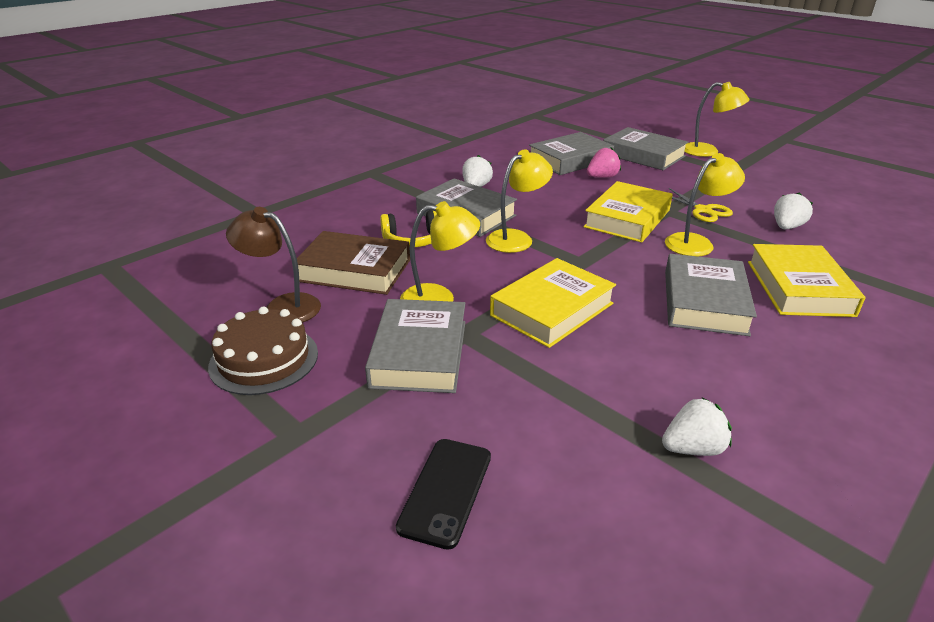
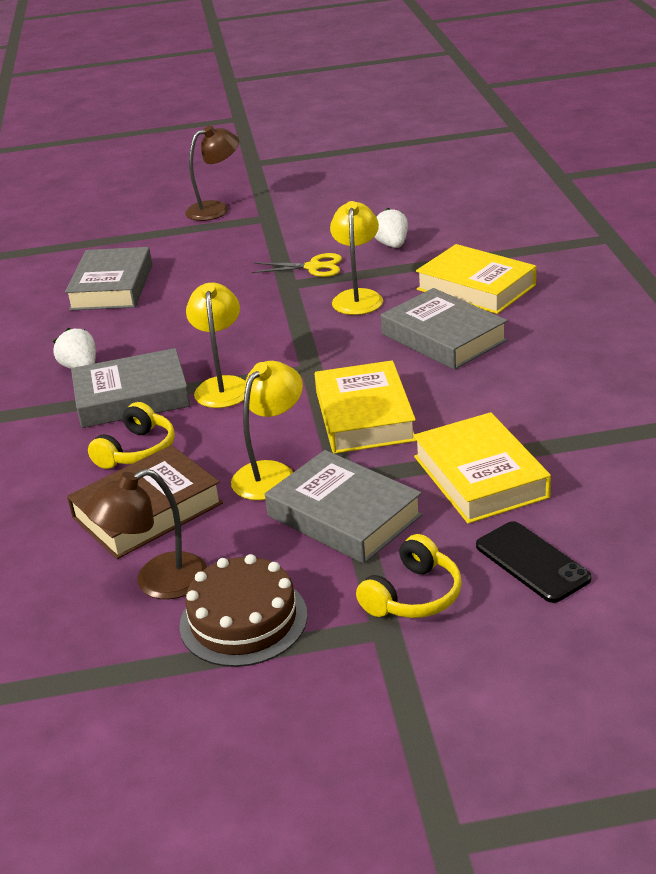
camera: 50 degrees left, 0 degrees up
yellow book [584,181,673,243] -> yellow book moved to [413,412,551,524]
pink strawberry [587,147,621,178] -> none
grey book [603,127,688,170] -> none
white strawberry [662,398,732,456] -> none
yellow lamp [684,82,749,157] -> brown lamp [185,125,239,221]
none -> yellow headphones [356,534,462,618]

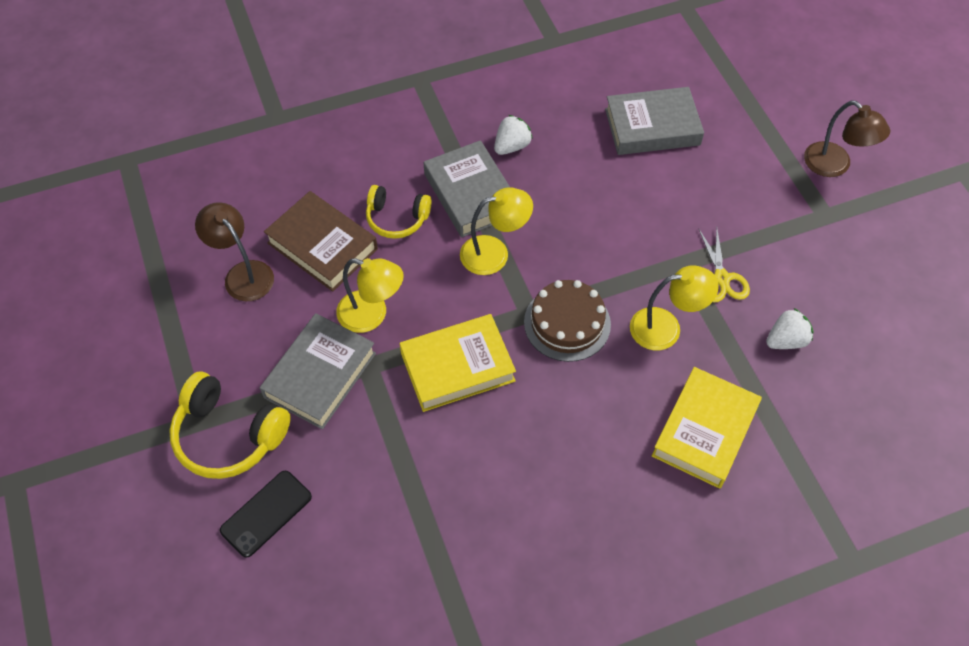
camera: 75 degrees right, 25 degrees up
brown cake [179,554,308,667] -> brown cake moved to [524,280,611,362]
yellow headphones [356,534,462,618] -> yellow headphones [169,372,291,479], size x1.53
grey book [381,288,508,370] -> none
yellow book [413,412,551,524] -> none

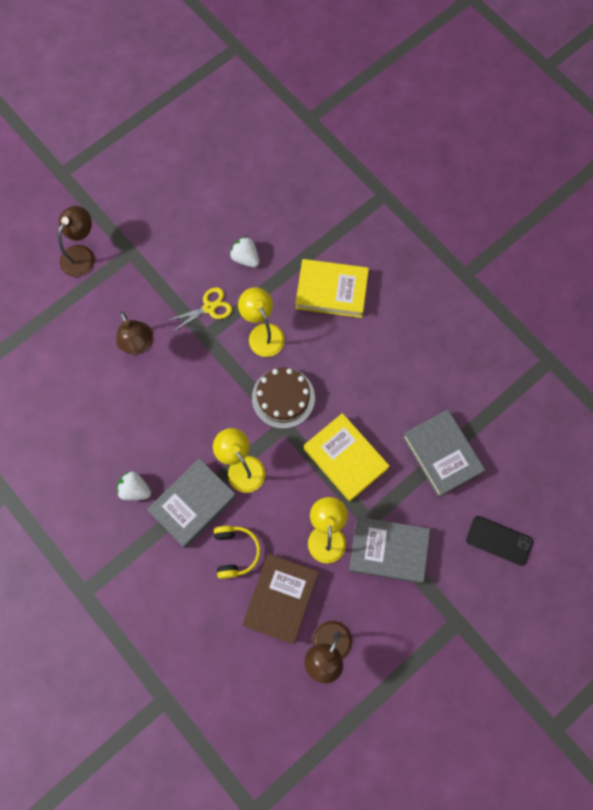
camera: 110 degrees left, 15 degrees up
yellow headphones [169,372,291,479] -> none
grey book [605,87,704,155] -> grey book moved to [402,409,485,497]
none -> brown lamp [116,311,153,355]

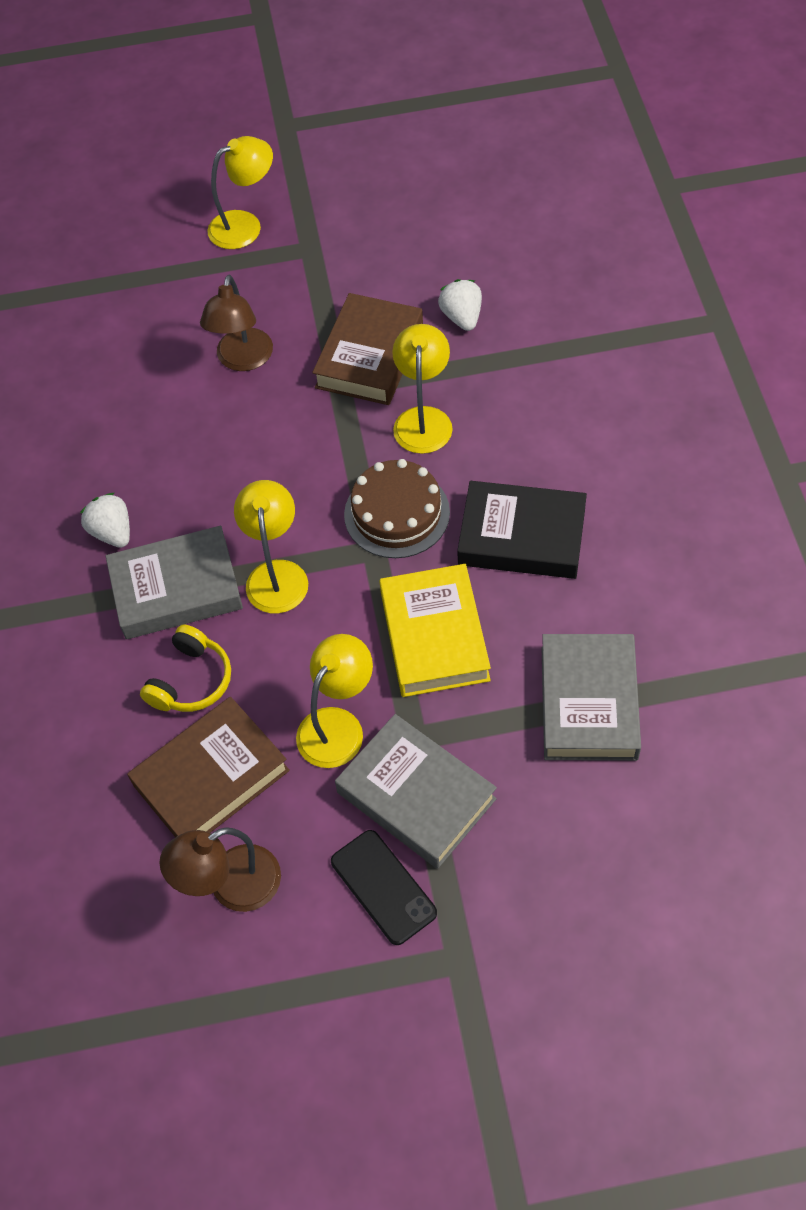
camera: 35 degrees right, 15 degrees down
brown lamp [58,206,95,277] -> yellow lamp [207,136,273,249]
yellow scissors [166,287,232,333] -> brown book [312,293,423,405]
yellow book [296,259,369,318] -> none
black phone [466,516,533,565] -> black phone moved to [331,830,437,945]
none -> black book [457,481,587,579]

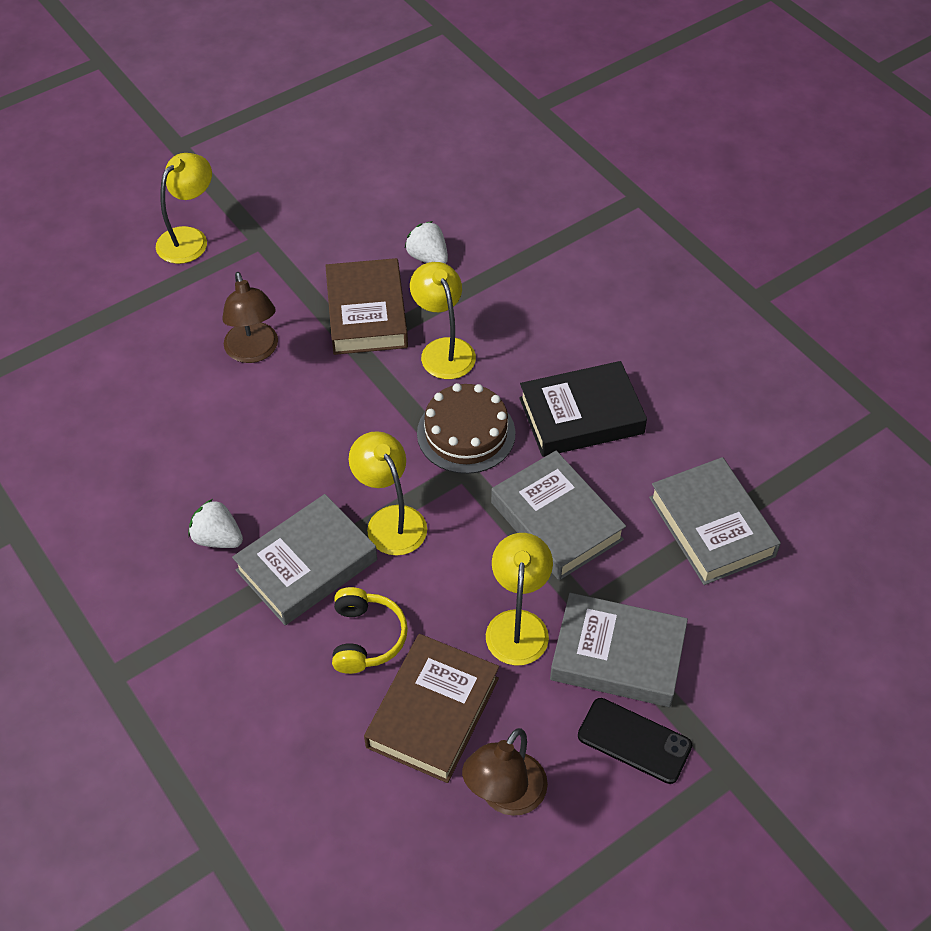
camera: 30 degrees left, 5 degrees down
yellow book [379,564,491,697] -> grey book [491,451,626,580]

